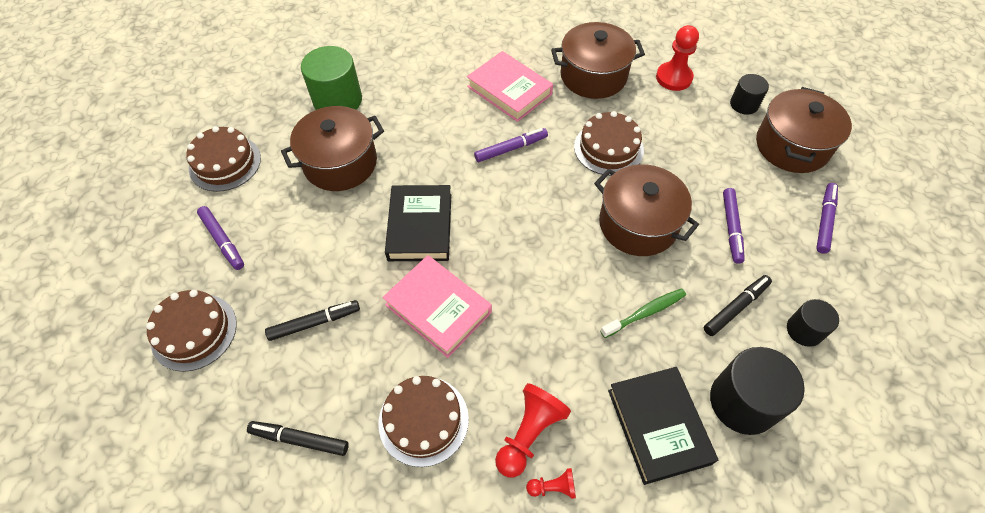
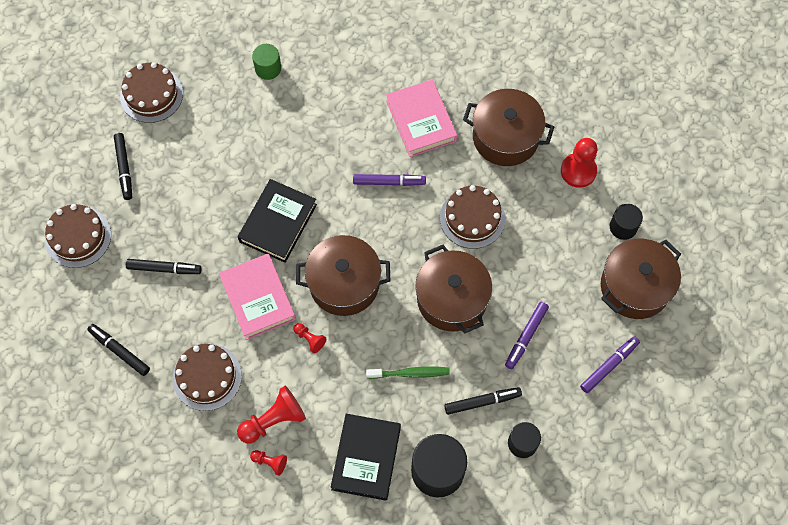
camera: 25 degrees right, 10 degrees up
purple marker [197,206,244,270] -> black marker [114,133,132,200]
brown pot [281,106,384,191] -> brown pot moved to [296,235,390,316]
green cylinder [301,46,362,110] -> green cylinder [252,44,281,80], size x0.57
none -> red pawn [294,323,326,353]

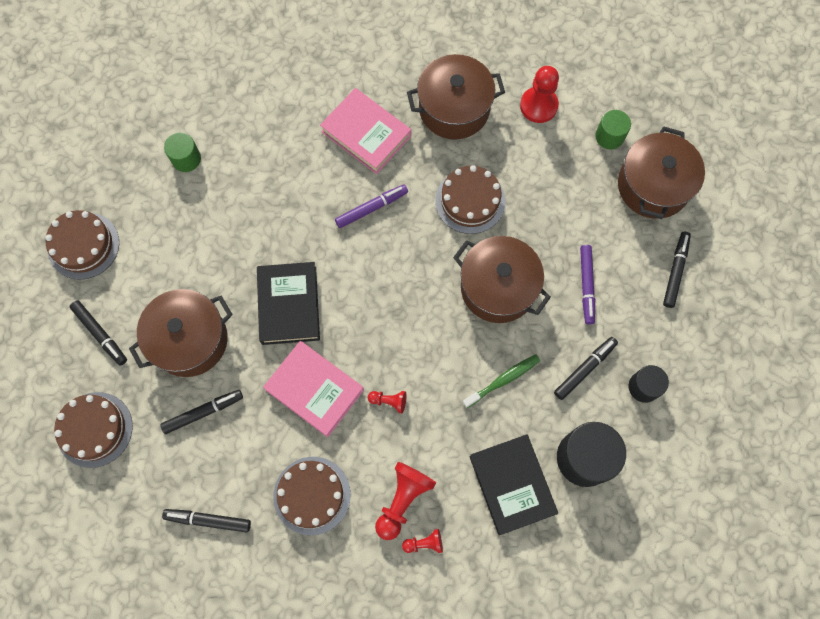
camera: 30 degrees left, 5 degrees up
brown pot [296,235,390,316] -> brown pot moved to [129,289,233,377]
purple marker [580,336,640,393] -> black marker [663,232,691,308]
black cylinder [610,204,643,240] -> green cylinder [595,110,631,149]

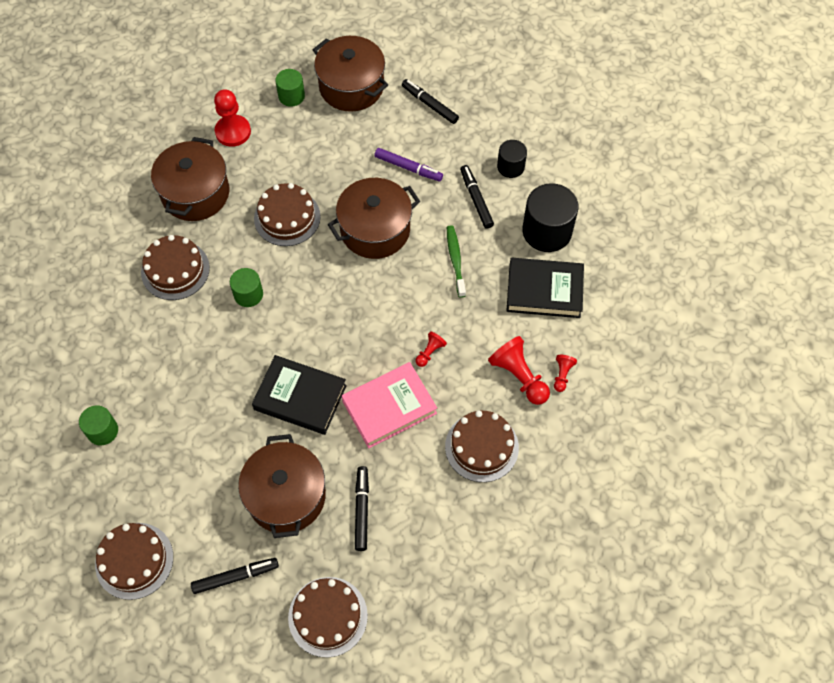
camera: 65 degrees left, 10 degrees down
black marker [162,509,251,532] -> none
pink book [320,88,411,174] -> brown cake [141,235,210,300]
purple marker [335,185,408,228] -> green cylinder [230,268,263,307]

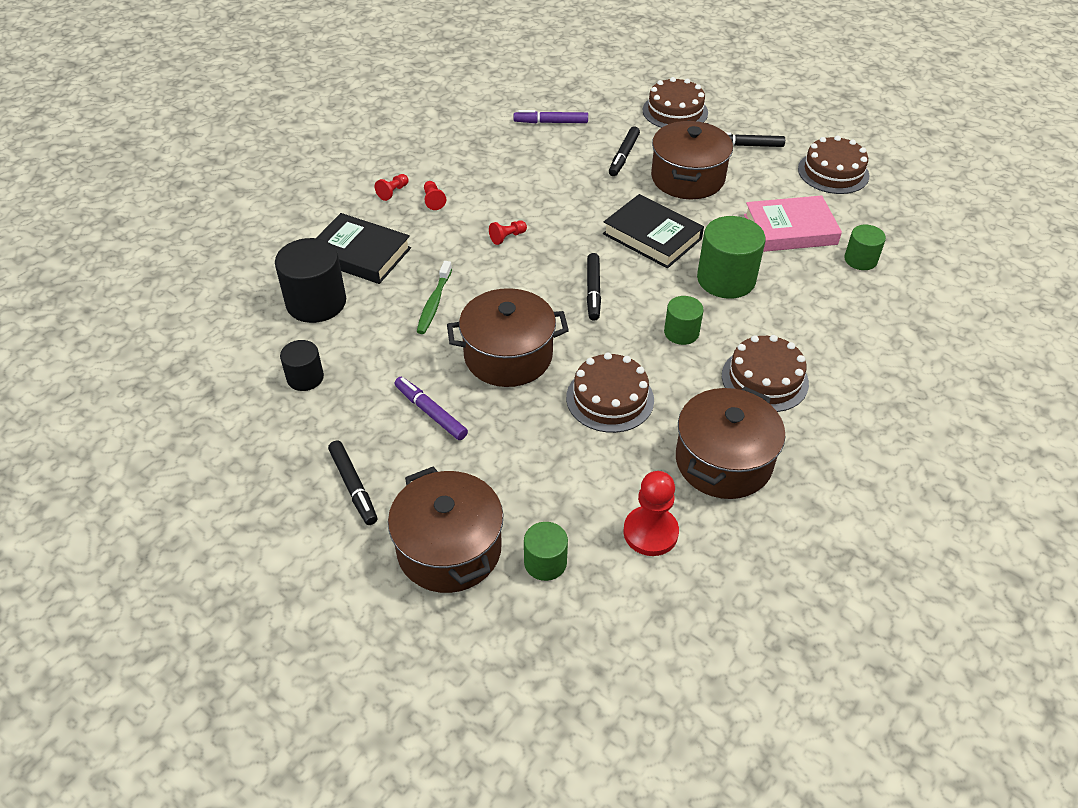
camera: 160 degrees left, 15 degrees down
pink book [342,362,437,448] -> pink book moved to [744,195,842,252]
brown cake [445,411,519,482] -> none
black marker [460,165,494,229] -> black marker moved to [587,253,601,321]
red pawn [488,336,550,405] -> red pawn [424,181,446,210], size x0.53
none -> purple marker [514,110,588,123]
none -> green cylinder [697,216,766,299]

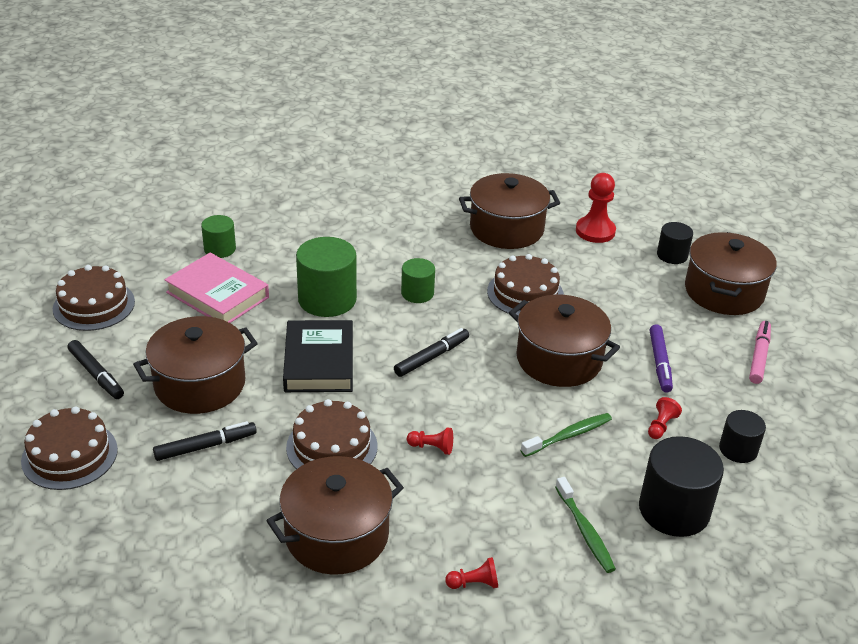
camera: 135 degrees left, 10 degrees down
black book [316,213,411,284] -> green toothbrush [555,477,616,573]
black marker [328,441,377,525] -> pink marker [749,321,771,384]
red pawn [424,181,446,210] -> red pawn moved to [648,397,682,439]
purple marker [514,110,588,123] -> none
green cylinder [524,522,568,581] -> black cylinder [657,222,693,264]
brown cake [722,335,809,412] -> brown cake moved to [286,399,378,469]
none -> brown pot [267,456,404,575]

